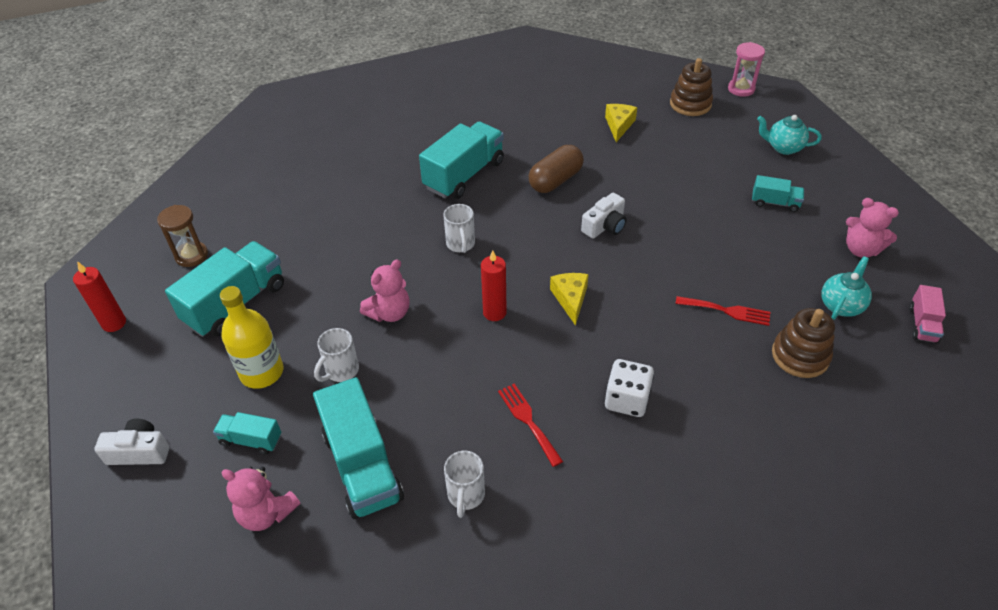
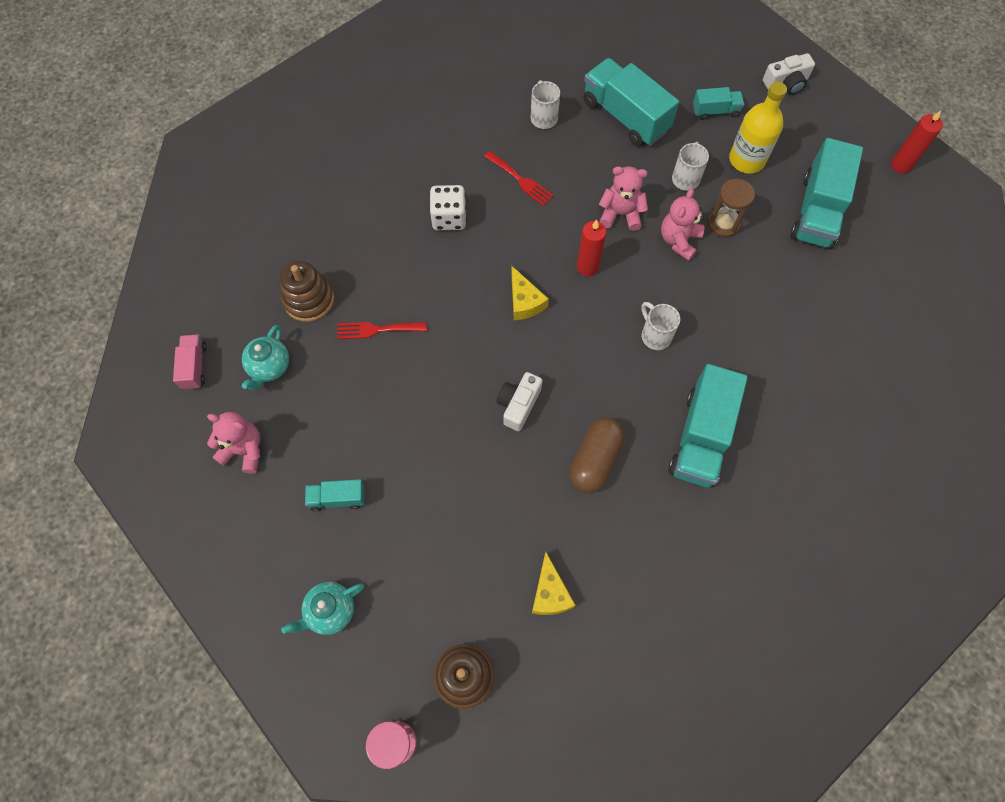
camera: 160 degrees right, 20 degrees up
brown hourglass [157,205,208,267] -> brown hourglass moved to [708,179,755,238]
pink teddy bear [221,467,300,531] -> pink teddy bear moved to [599,166,648,231]
turquoise teapot [757,115,822,155] -> turquoise teapot turned 150 degrees clockwise [281,582,364,635]

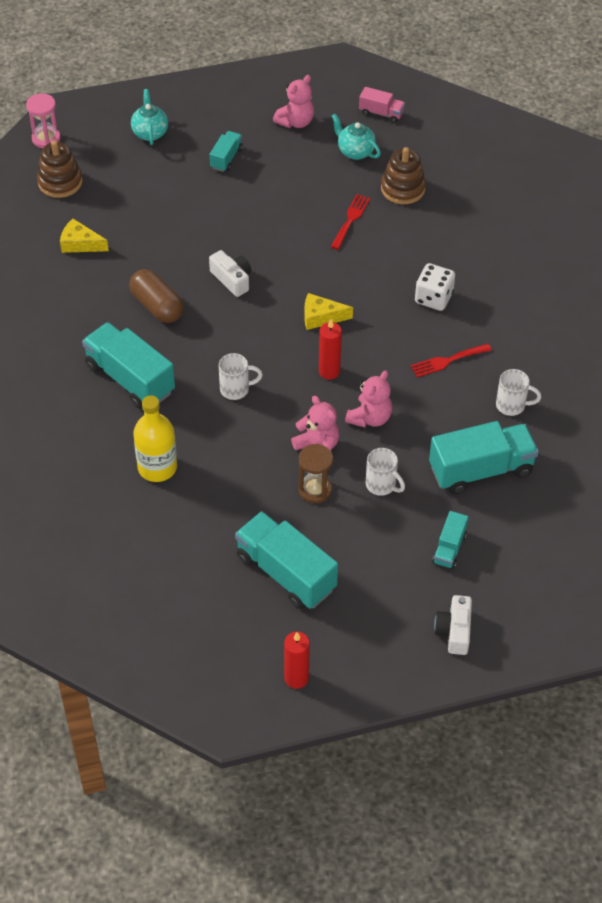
camera: 115 degrees right, 15 degrees down
yellow bottle [729,82,787,174] -> yellow bottle moved to [133,396,177,482]

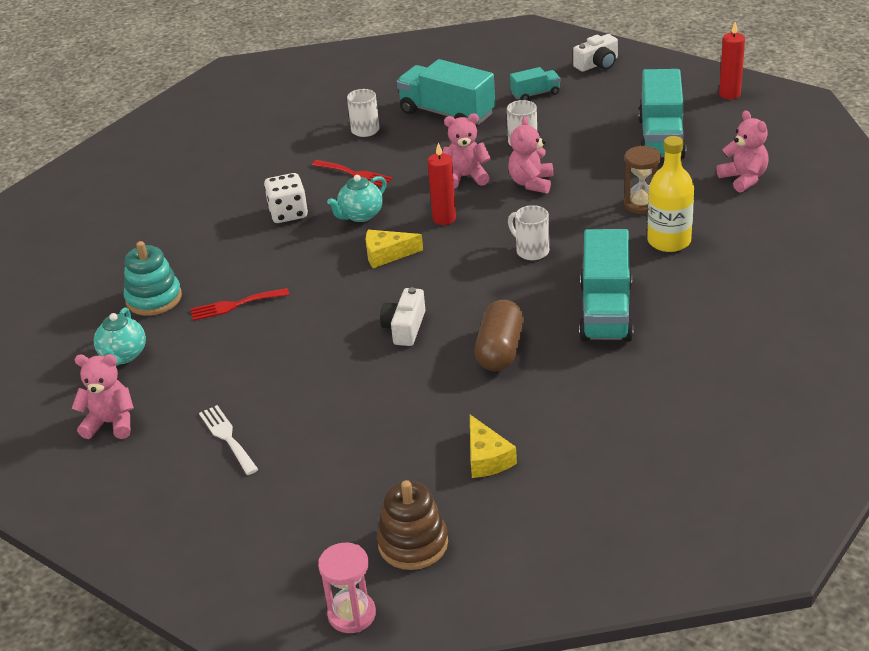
camera: 125 degrees left, 15 degrees down
turquoise teapot [131,89,168,145] -> turquoise teapot moved to [327,175,386,222]
turquoise truck [210,131,243,172] -> white fork [199,405,259,475]
brown hourglass [299,444,333,503] -> brown hourglass moved to [624,145,661,214]
yellow cheese [304,293,353,330] -> yellow cheese turned 120 degrees clockwise [366,230,423,268]
pink truck [359,87,405,123] -> none
brown stacking toy [381,147,426,204] -> turquoise stacking toy [123,241,182,316]
none -> pink teddy bear [716,111,769,193]

